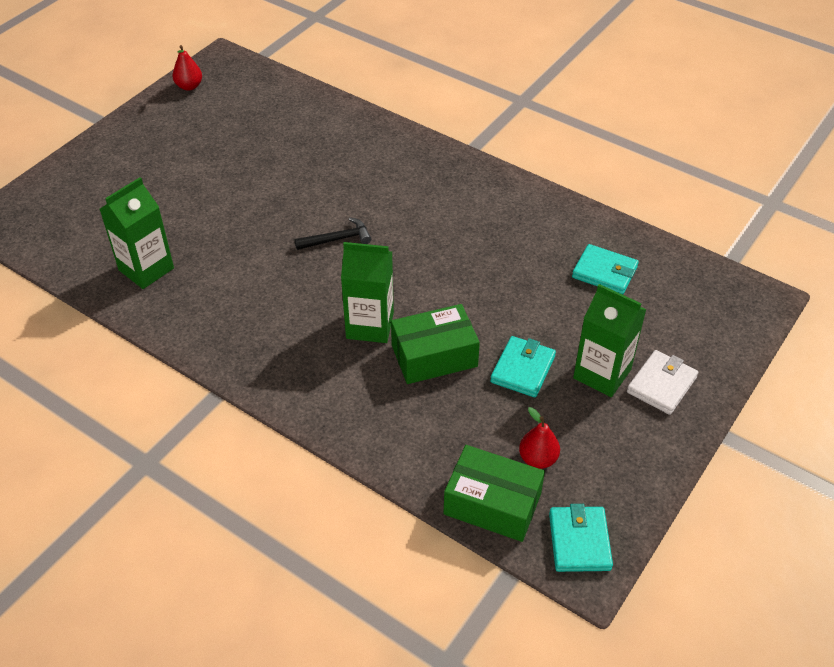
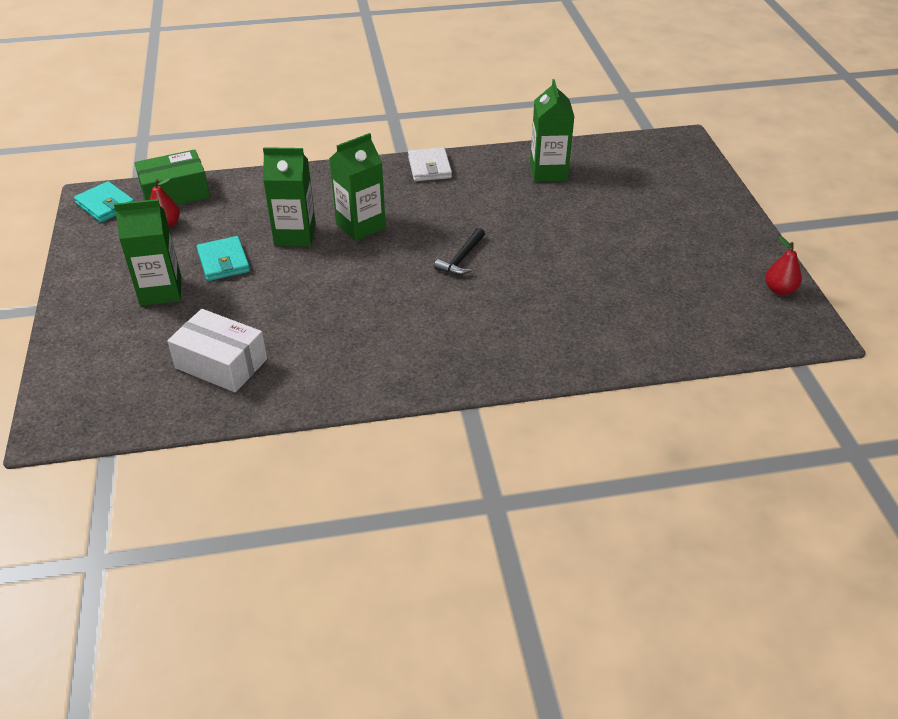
camera: 135 degrees right, 5 degrees down
green box [391,304,480,384] -> green carton [263,147,316,247]
turquoise wallet [572,244,639,295] -> white box [167,309,267,393]
white wallet [627,350,698,415] -> white wallet moved to [408,147,452,181]

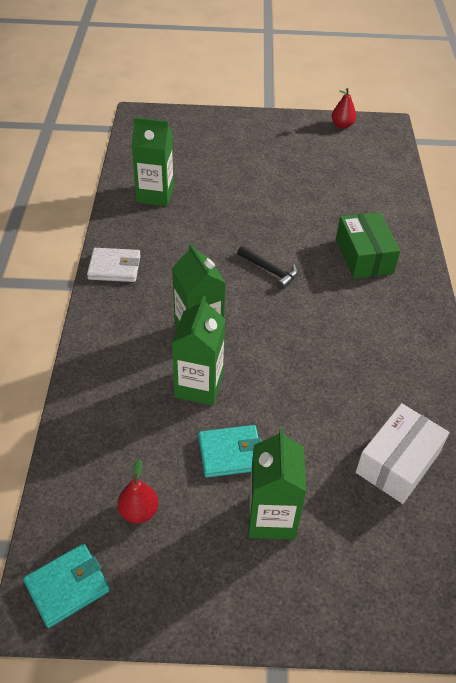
camera: 80 degrees left, 5 degrees up
green box [134,149,210,205] -> green box moved to [336,212,400,278]

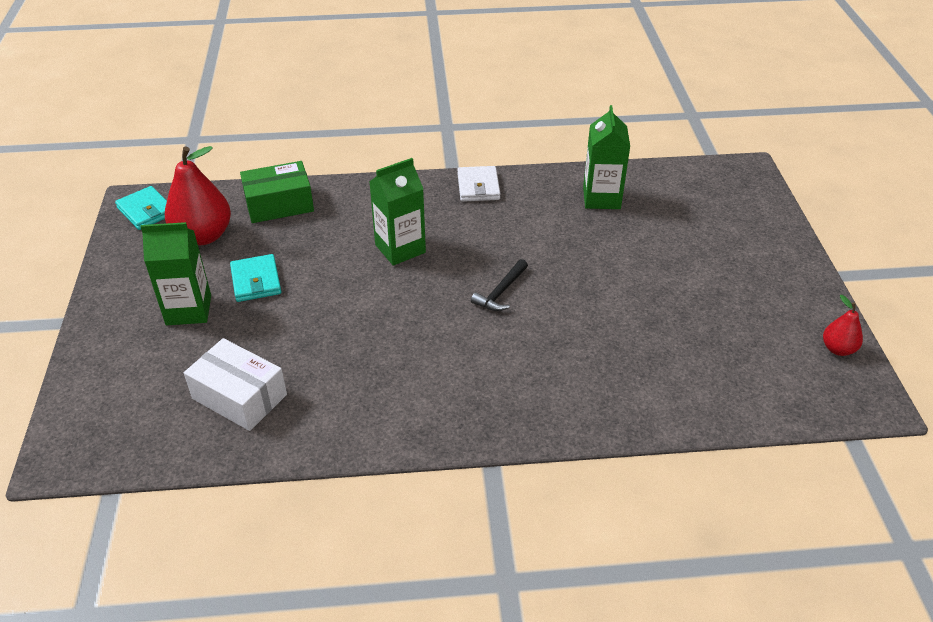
camera: 85 degrees right, 5 degrees down
red pear [117,459,159,524] -> red pear [165,146,231,245], size x1.93
green carton [172,296,226,406] -> none
green box [336,212,400,278] -> green box moved to [240,161,314,223]

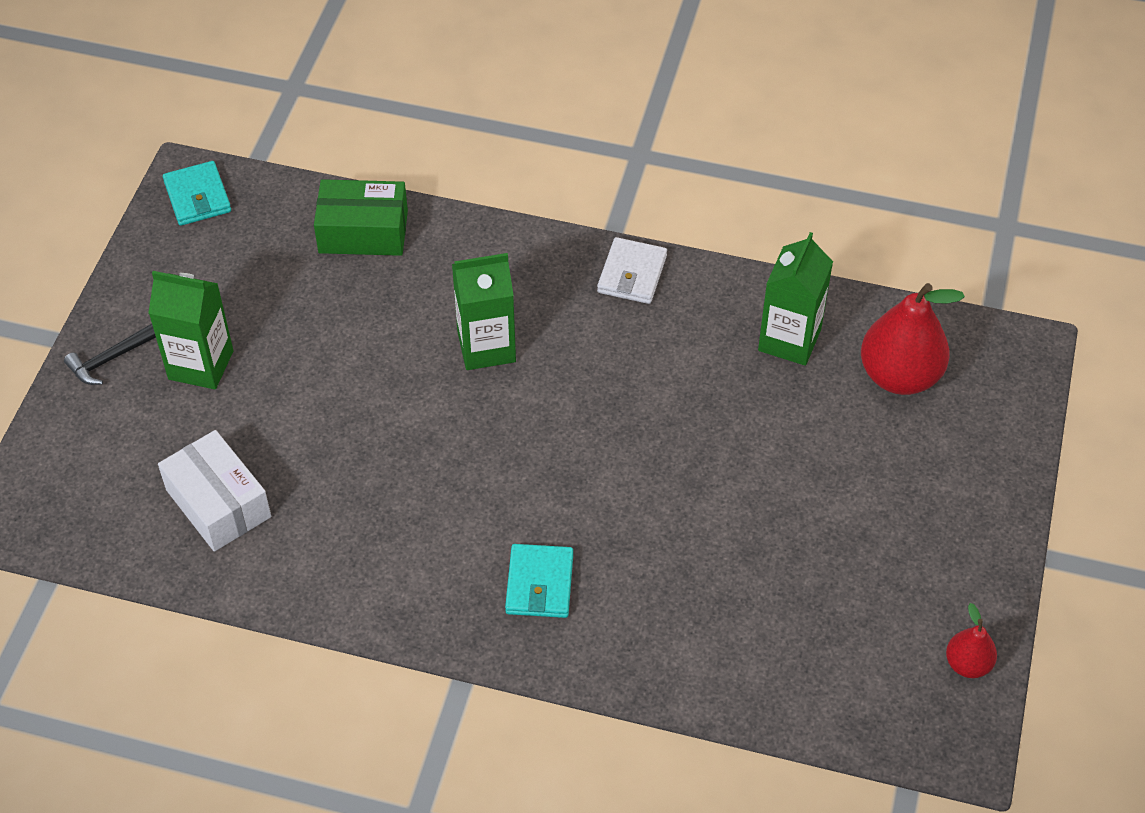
camera: 20 degrees right, 10 degrees up
red pear [165,146,231,245] -> red pear moved to [861,283,965,395]
turquoise wallet [230,254,281,302] -> turquoise wallet moved to [505,544,573,618]
black hammer [471,259,528,311] -> black hammer moved to [64,323,156,385]

